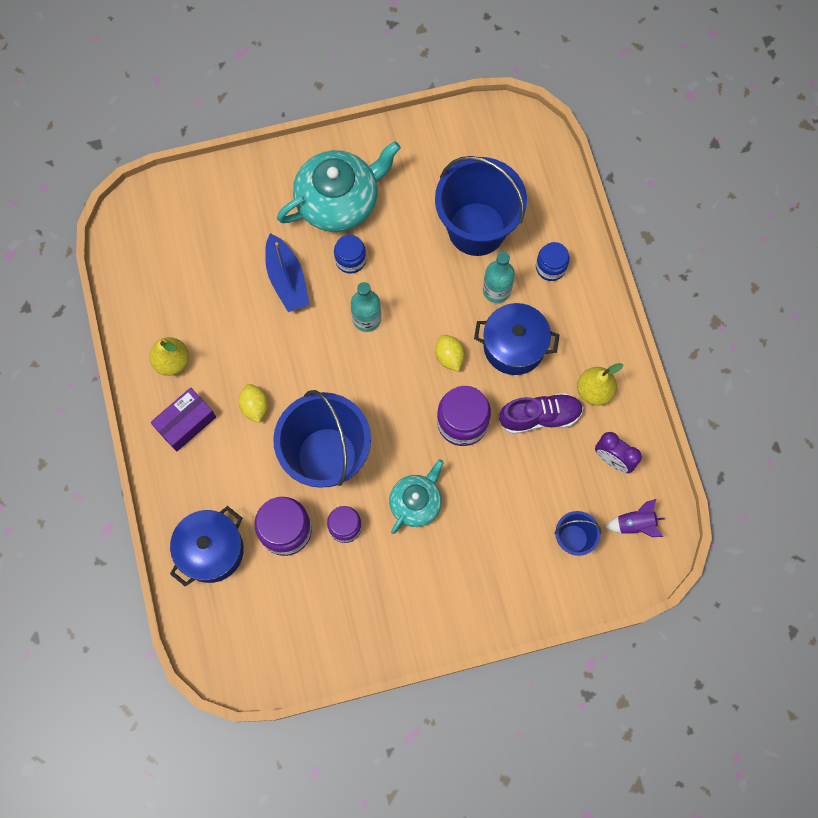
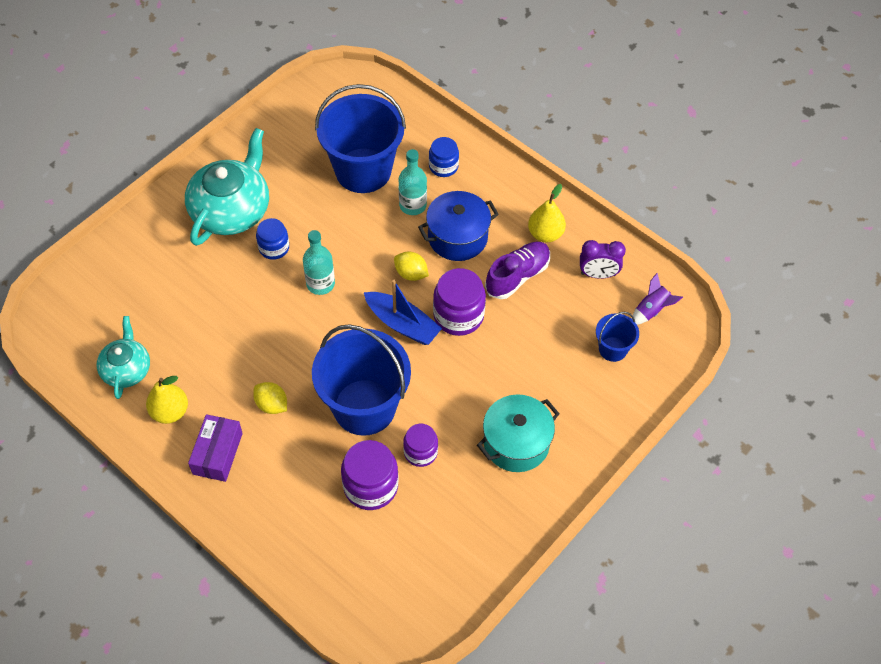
camera: 35 degrees left, 15 degrees down
blue pot [170,506,244,586] -> none
blue boat [265,233,310,312] -> blue boat moved to [364,280,442,345]
turquoise teapot [389,459,444,534] -> turquoise teapot moved to [96,316,150,399]
none -> turquoise pot [477,395,560,472]

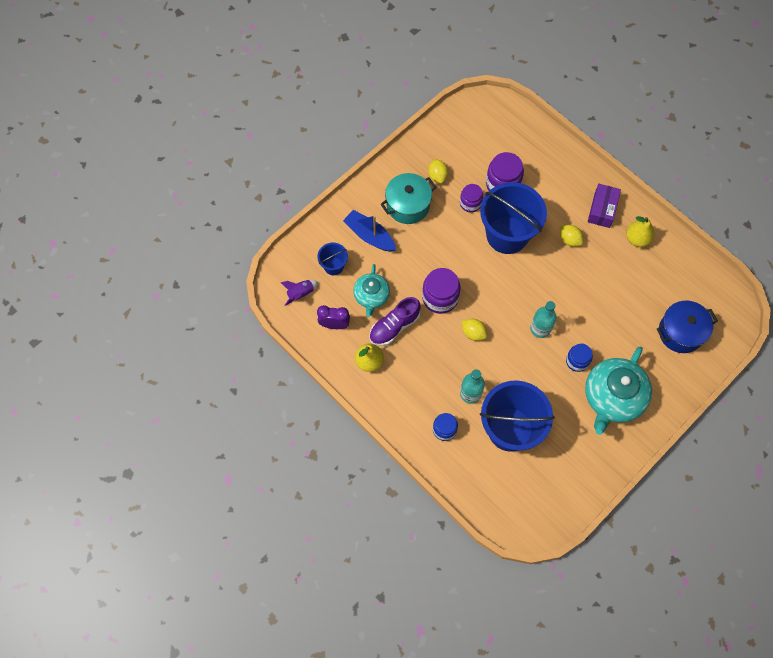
camera: 175 degrees left, 10 degrees up
turquoise teapot [96,316,150,399] -> turquoise teapot moved to [353,264,390,317]
blue boat [364,280,442,345] -> blue boat moved to [343,210,396,252]
blue pot [418,191,499,261] -> blue pot moved to [657,301,718,353]
none -> yellow lemon [428,159,448,183]

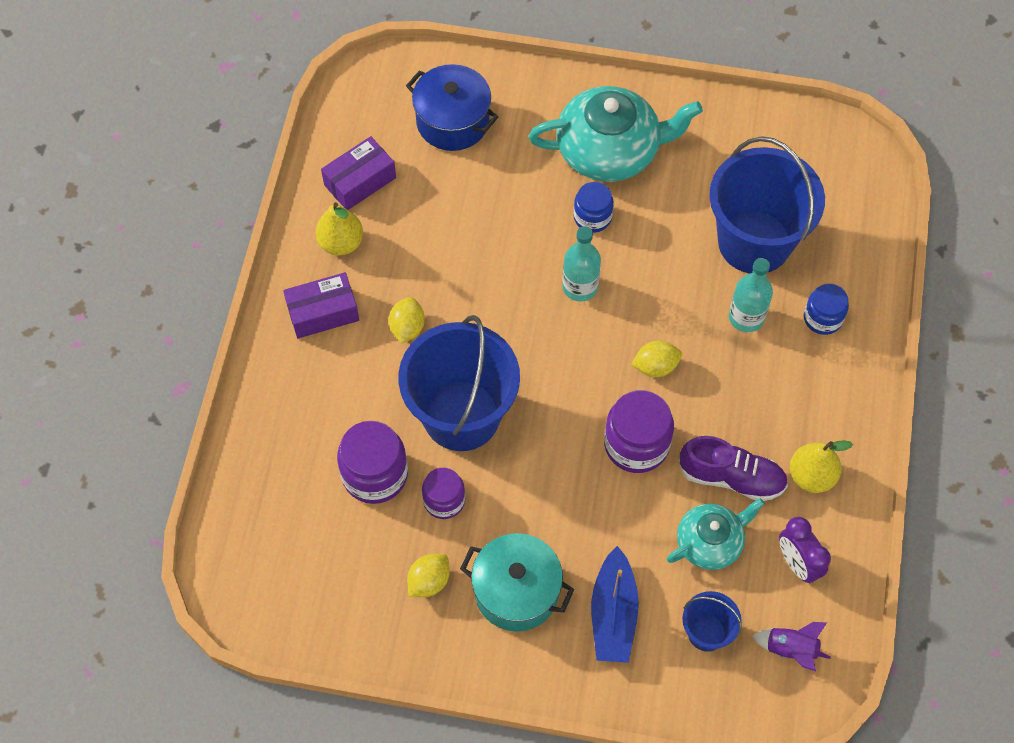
camera: 125 degrees left, 5 degrees down
yellow lemon [462,319,487,341] -> yellow lemon turned 75 degrees clockwise [631,341,682,377]
none -> purple box [321,136,396,210]

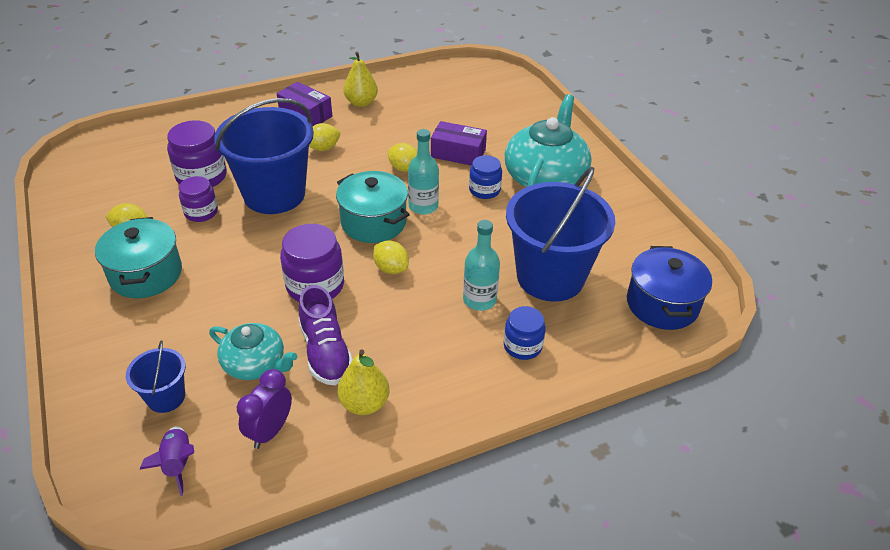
camera: 55 degrees right, 20 degrees down
purple box [321,136,396,210] -> purple box moved to [431,121,487,166]
blue pot [406,64,498,151] -> blue pot moved to [627,246,712,330]
turquoise teapot [529,86,703,182] -> turquoise teapot turned 120 degrees counterclockwise [505,94,592,187]
blue boat [591,546,639,663] -> none
none -> turquoise pot [336,171,410,243]
none -> yellow lemon [388,143,417,172]

